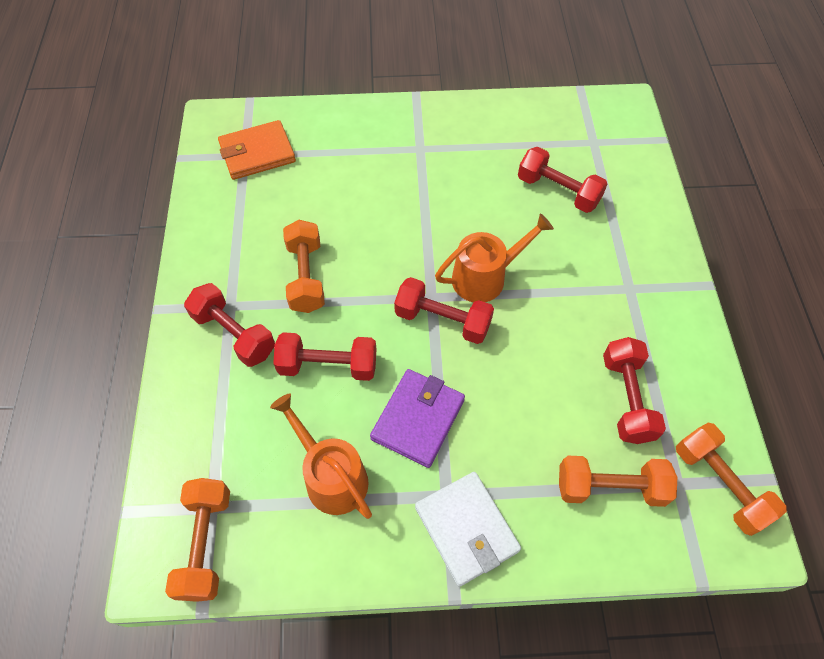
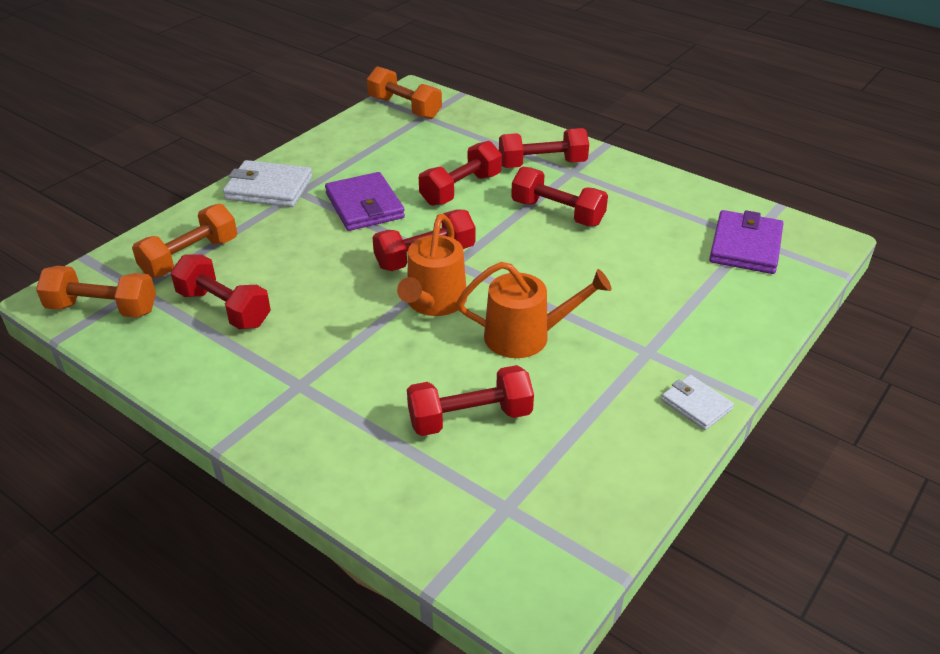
camera: 130 degrees right, 20 degrees down
orange wallet [218,120,296,180] -> purple wallet [709,210,783,274]
orange watering can [270,393,372,519] -> orange watering can moved to [457,262,612,358]
orange dumbbell [283,220,325,313] -> red dumbbell [511,167,608,226]
none -> white wallet [661,375,734,430]

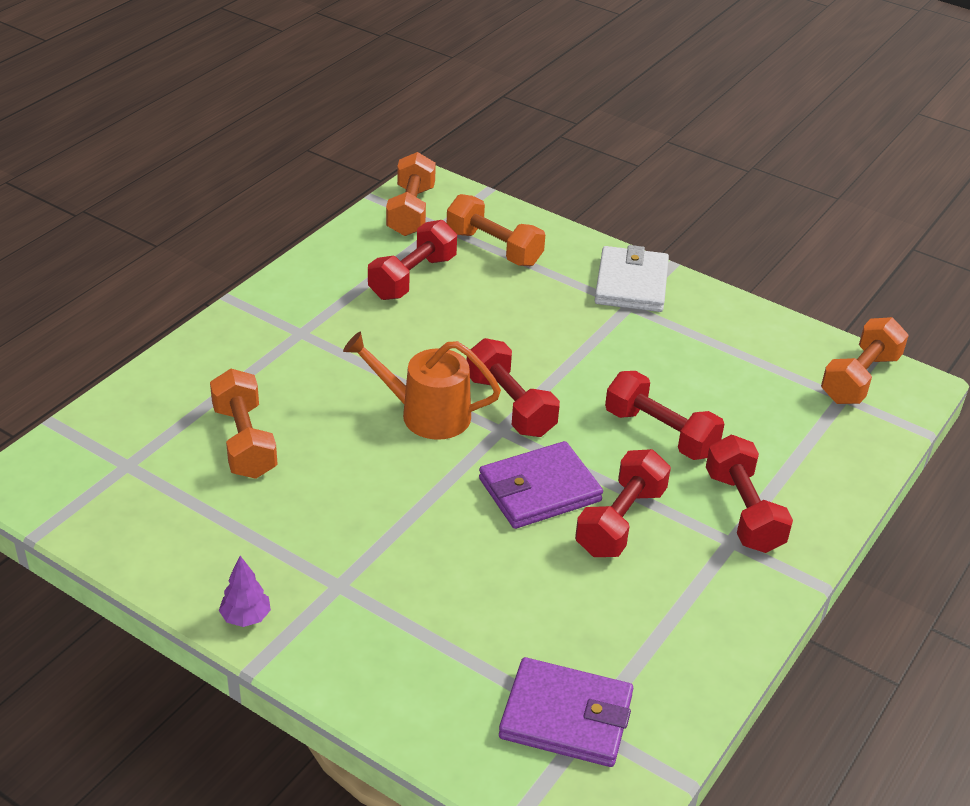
camera: 85 degrees right, 0 degrees up
purple wallet [325,172,405,231] -> purple wallet moved to [479,441,603,529]
red dumbbell [407,365,534,436] -> orange dumbbell [210,369,277,479]
orange watering can [457,262,612,358] -> none
white wallet [661,375,734,430] -> purple tree [219,556,271,627]

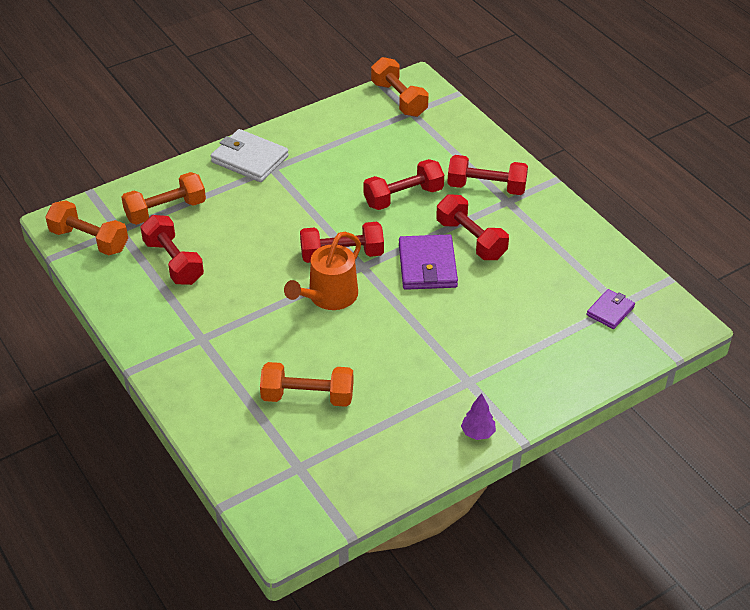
camera: 65 degrees left, 5 degrees up
purple wallet [499,657,633,767] -> purple wallet [587,289,635,329], size x0.58

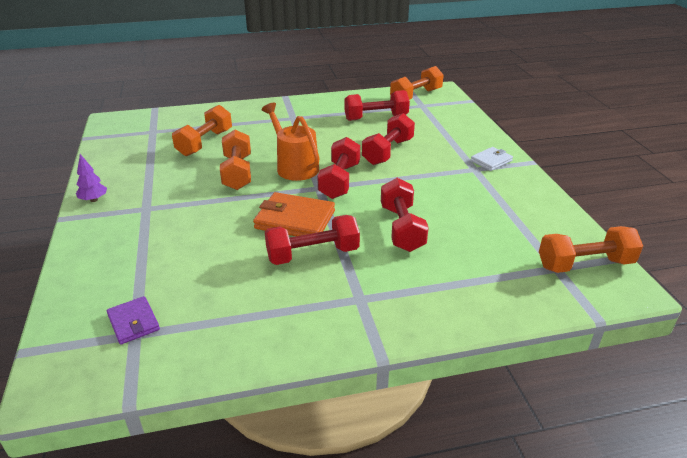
camera: 110 degrees right, 10 degrees down
orange dumbbell [121,172,206,225] -> orange dumbbell moved to [220,130,251,190]
white wallet [211,129,289,182] -> white wallet [471,147,513,171], size x0.58
purple wallet [399,235,458,290] -> orange wallet [253,192,335,236]
red dumbbell [447,155,528,195] -> red dumbbell moved to [362,113,415,165]

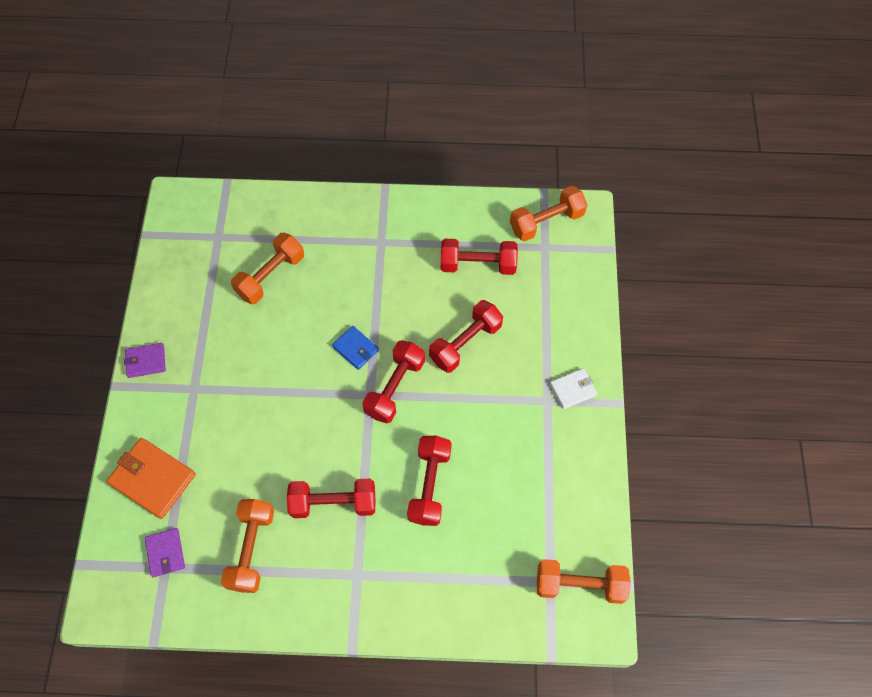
camera: 15 degrees right, 30 degrees up
purple tree [76,154,107,202] -> purple wallet [124,343,166,378]
orange dumbbell [220,130,251,190] -> orange dumbbell moved to [221,499,274,593]
orange wallet [253,192,335,236] -> orange wallet moved to [106,438,196,519]
orange watering can [262,103,320,181] -> blue wallet [332,326,379,370]

